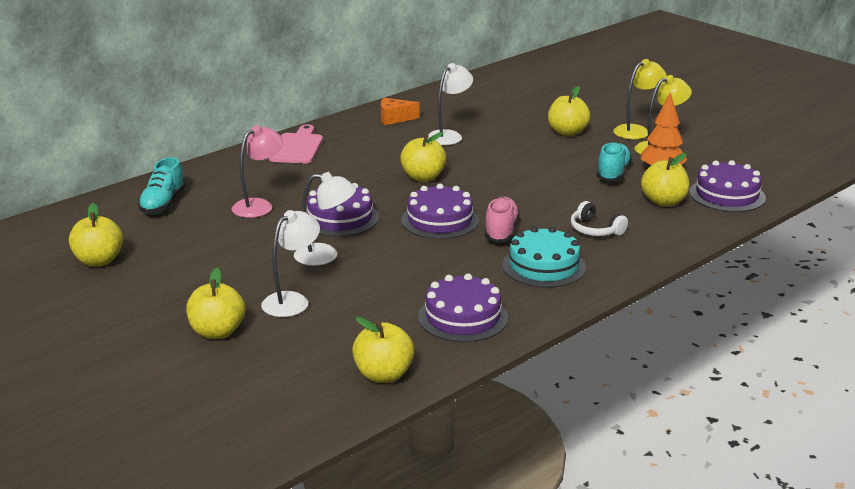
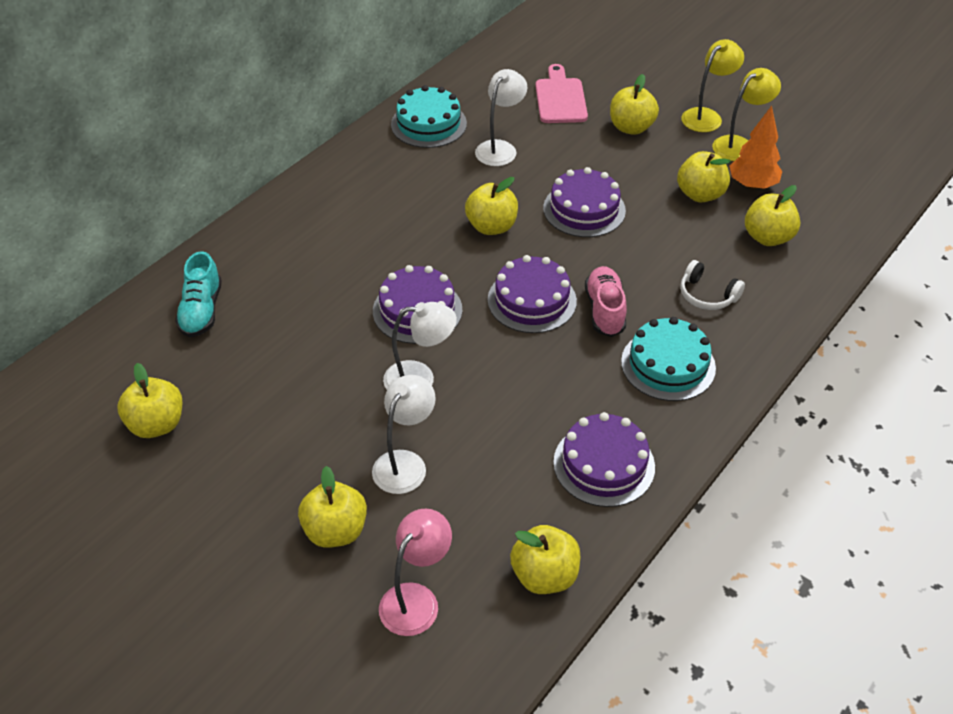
camera: 10 degrees left, 20 degrees up
pink lamp [232,125,283,218] -> pink lamp moved to [379,509,452,636]
pink cutting board [269,124,323,164] -> pink cutting board moved to [536,64,588,123]
orange cheese [381,98,420,125] -> turquoise cake [391,85,467,148]
turquoise shoe [597,142,632,181] -> yellow apple [677,151,731,203]
purple cake [689,160,766,212] -> purple cake moved to [543,167,626,237]

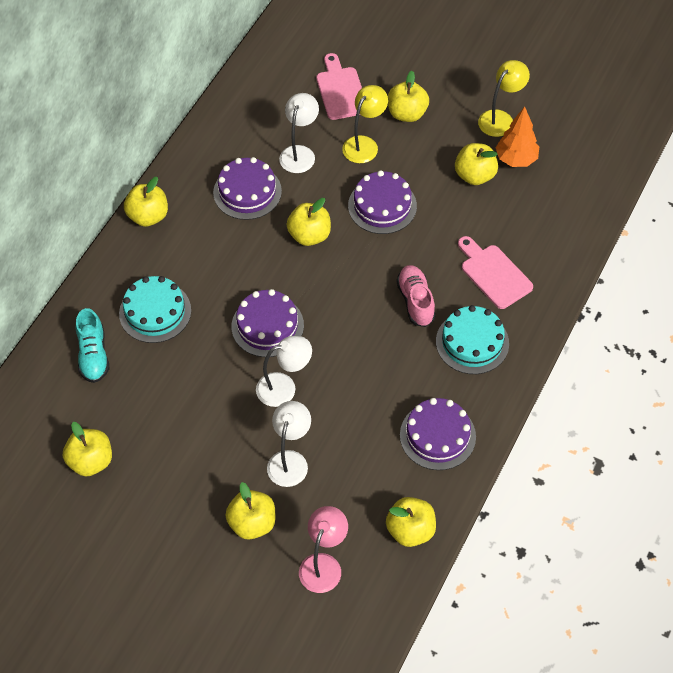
camera: 10 degrees left, 10 degrees up
turquoise cake [391,85,467,148] -> turquoise cake moved to [119,276,191,343]
purple cake [488,255,577,333] -> purple cake moved to [213,157,282,220]
white headphones [680,260,745,310] -> pink cutting board [458,236,533,309]
yellow lamp [681,39,744,132] -> yellow lamp moved to [342,85,388,163]
yellow apple [745,185,800,246] -> yellow apple moved to [124,177,168,227]

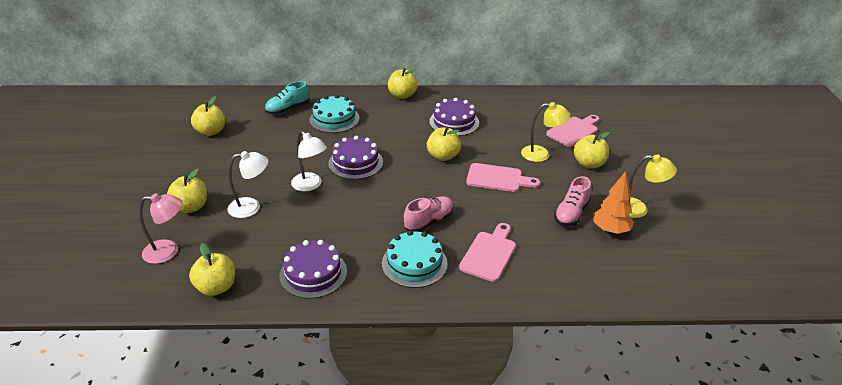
camera: 60 degrees right, 20 degrees down
white lamp [279,93,319,173] -> none
purple cake [348,170,417,234] -> pink cutting board [466,163,540,192]
yellow apple [455,143,498,185] -> pink shoe [554,176,591,226]

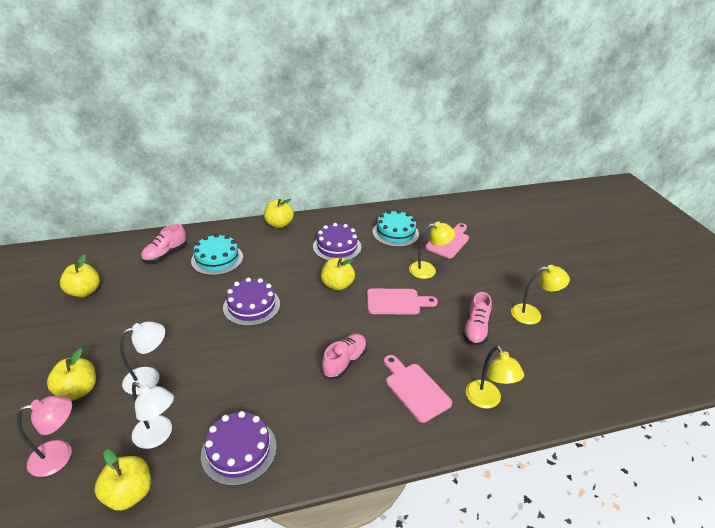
camera: 15 degrees left, 0 degrees up
turquoise shoe [265,81,310,114] -> pink shoe [141,224,187,263]
white lamp [291,131,327,191] -> white lamp moved to [132,382,174,449]
turquoise cake [382,230,448,288] -> turquoise cake moved to [373,210,419,247]
pink cutting board [459,223,516,282] -> pink cutting board turned 45 degrees counterclockwise [384,355,452,423]
yellow apple [574,132,610,168] -> none
orange tree [593,171,634,234] -> none
none -> yellow lamp [466,346,524,409]

